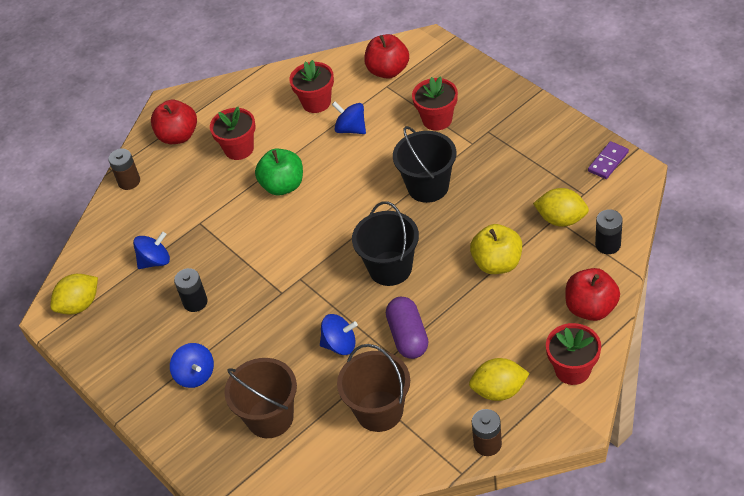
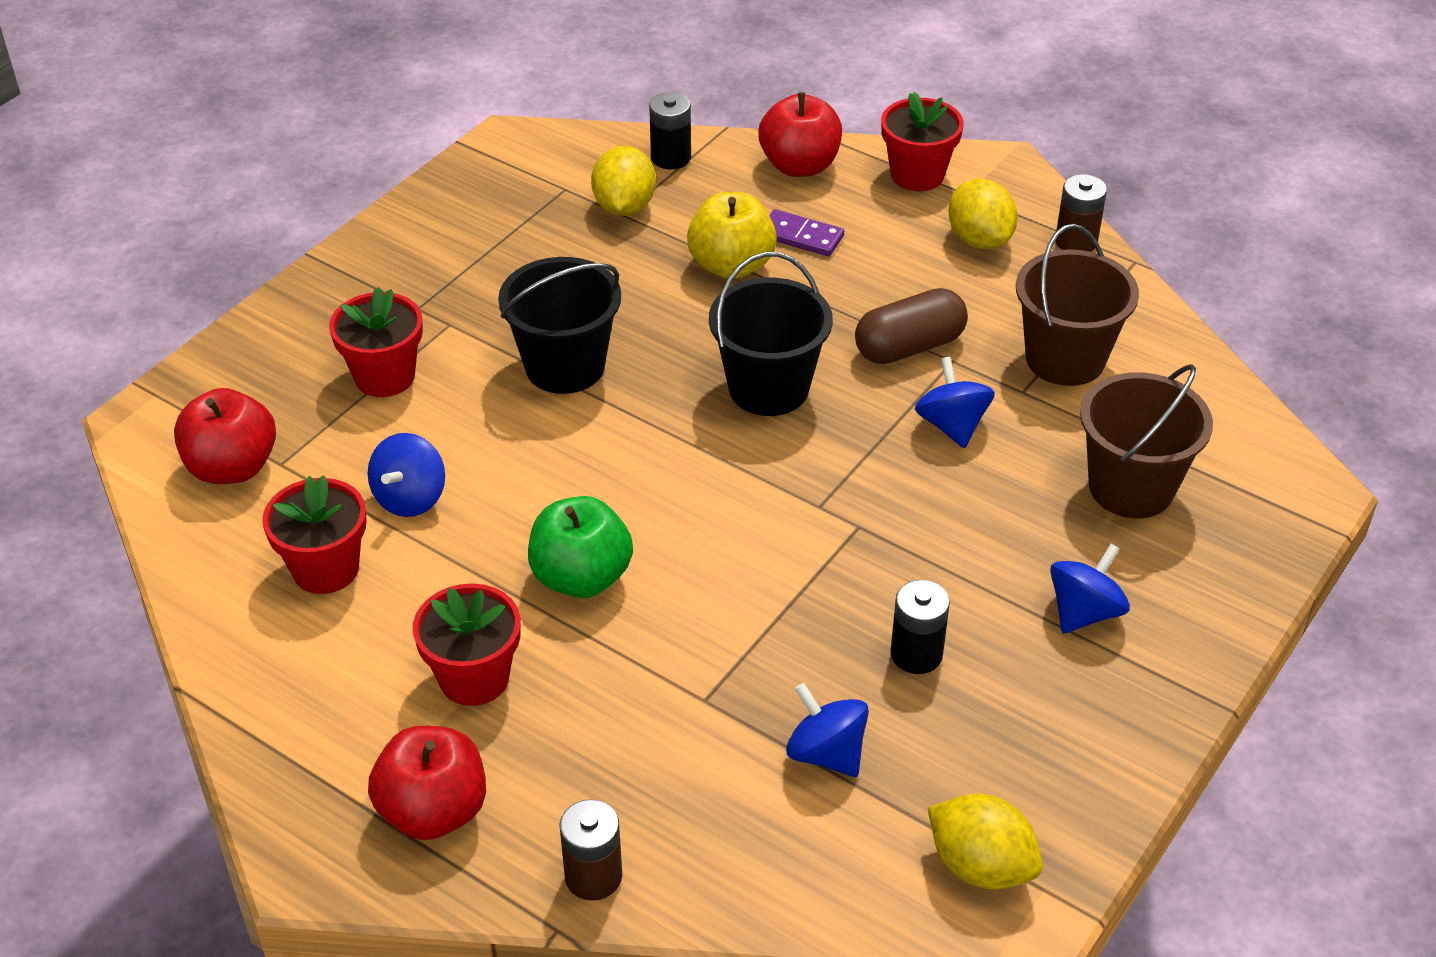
camera: 110 degrees left, 5 degrees down
purple capsule [386,297,428,359] -> brown capsule [855,288,968,364]
purple domino [588,141,629,179] -> purple domino moved to [769,209,844,256]

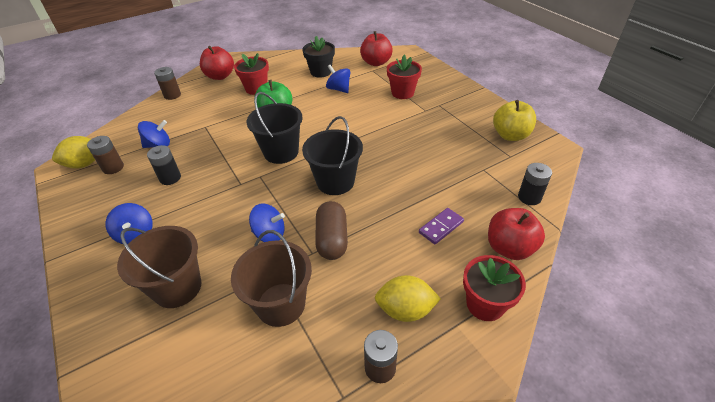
camera: 115 degrees right, 0 degrees up
red flower pot [262,475,367,594] -> black flower pot [302,36,335,78]
black bucket [498,257,621,394] -> black bucket moved to [247,92,303,164]
yellow lemon [591,146,656,216] -> none
yellow apple [687,192,777,279] -> yellow apple moved to [493,100,536,141]
none -> brown battery [87,136,124,174]

